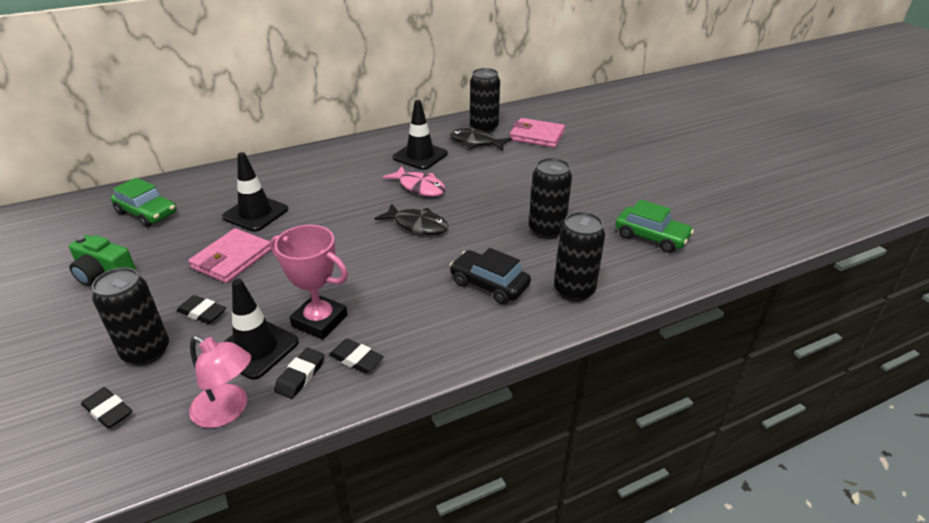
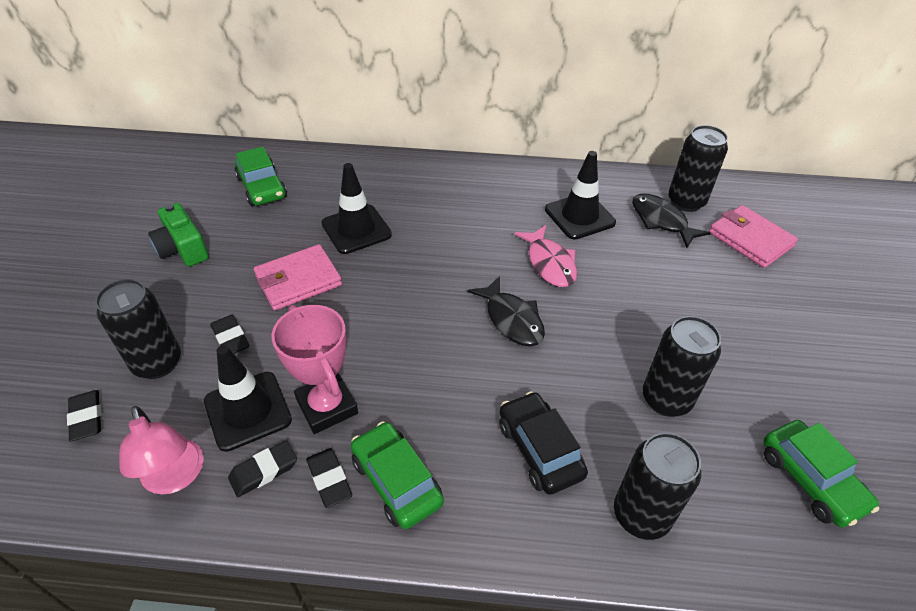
camera: 30 degrees right, 10 degrees up
none -> green car [351,421,444,529]

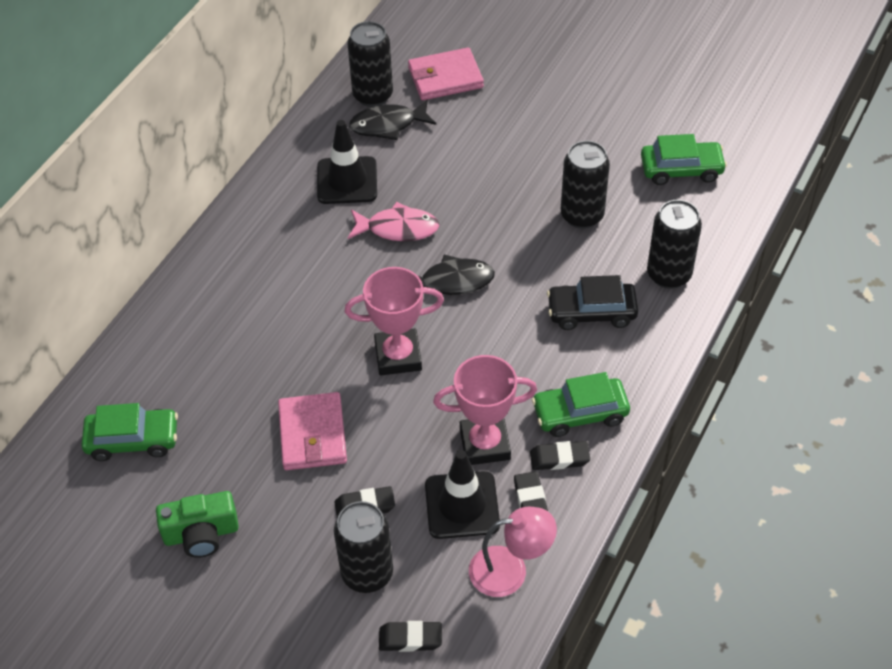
camera: 65 degrees left, 5 degrees up
black traffic cone [322,163,392,254] -> none
none -> pink trophy [345,267,444,375]

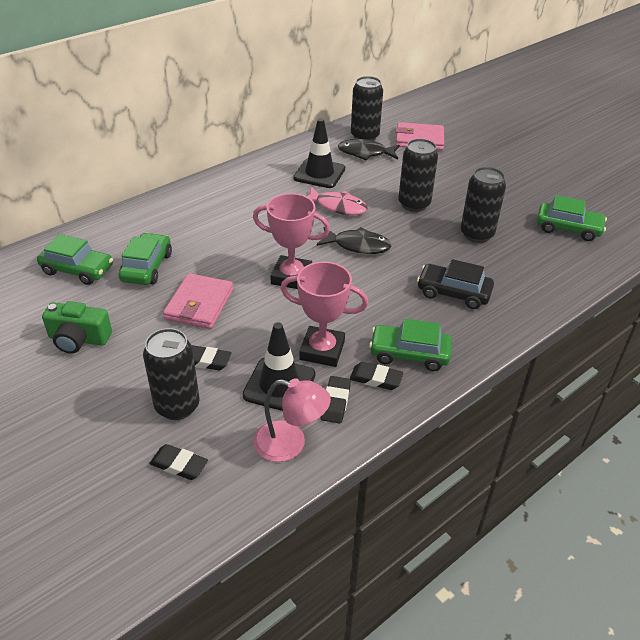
camera: 20 degrees right, 10 degrees down
black can [647,200,702,289] -> black can moved to [398,139,438,212]
none -> green car [118,233,172,285]

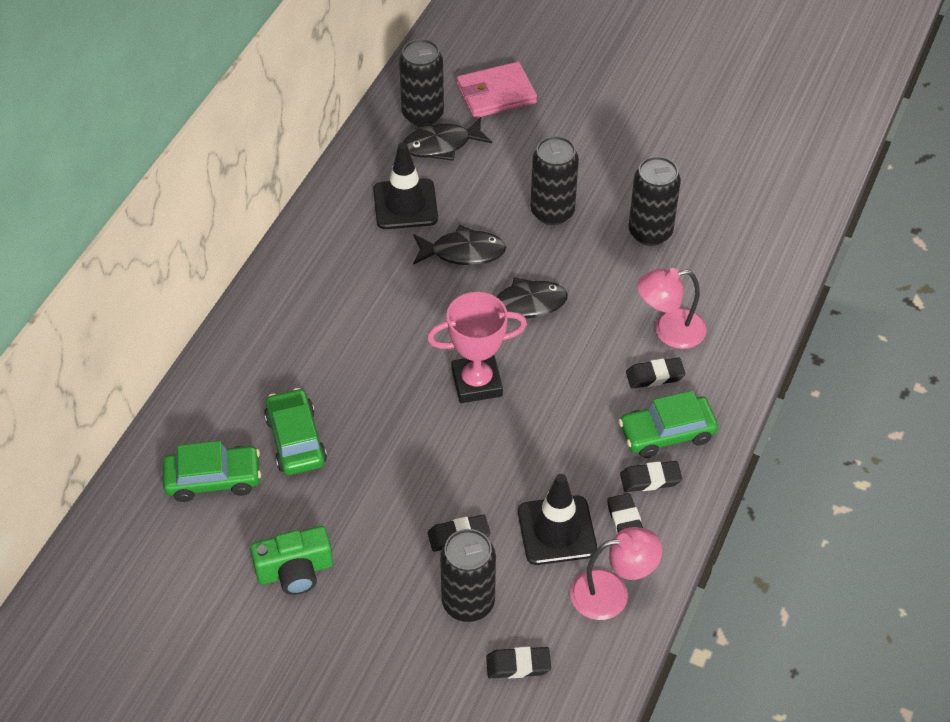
camera: 25 degrees left, 10 degrees up
pink wallet [163,273,233,329] -> none
pink trophy [280,262,368,367] -> none
pink fish [307,187,368,215] -> black fish [413,225,506,265]
black car [417,259,494,309] -> pink lamp [637,268,707,349]
green car [537,195,607,241] -> none
none -> black eraser [626,357,686,389]

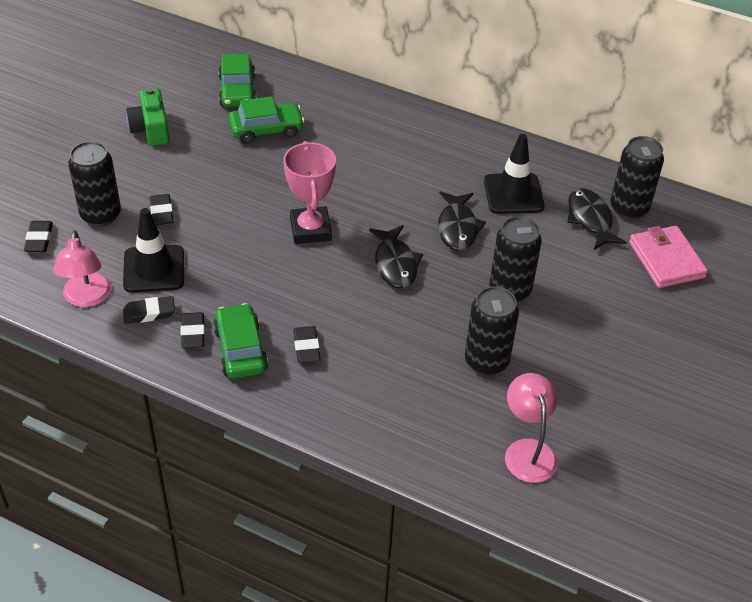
camera: 90 degrees right, 5 degrees down
pink lamp [637,268,707,349] -> pink lamp moved to [505,373,558,483]

